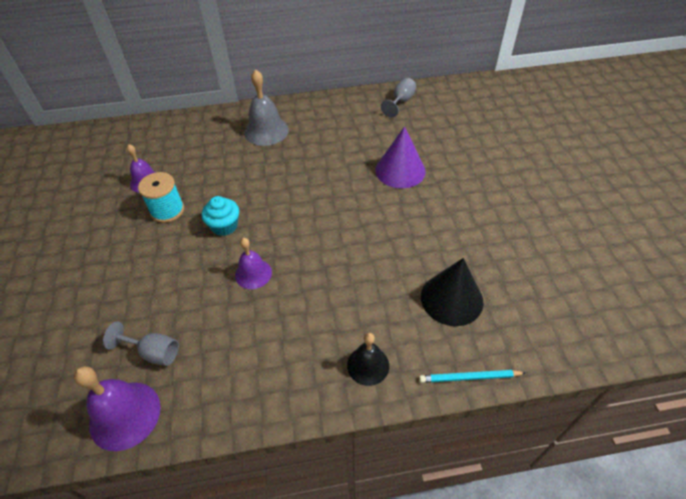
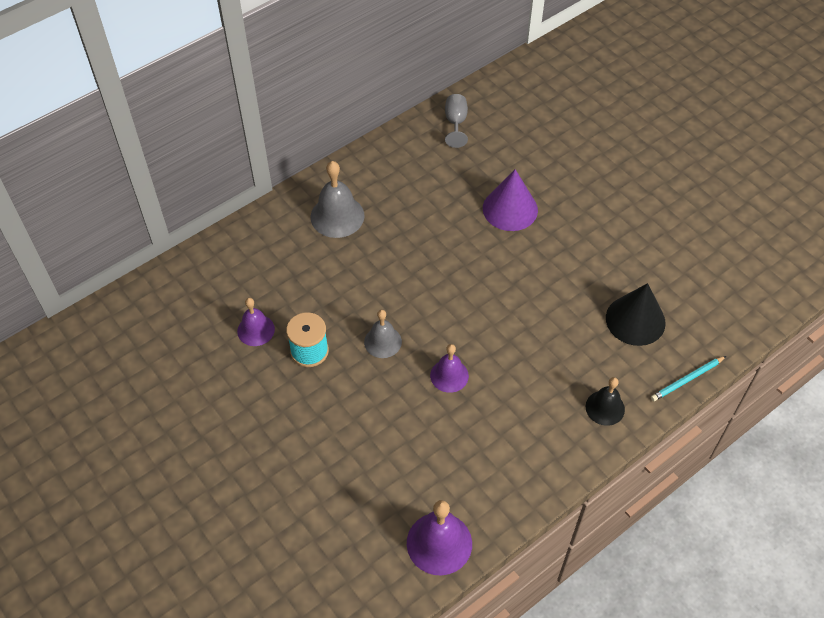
camera: 30 degrees left, 5 degrees up
grey goblet [103,321,179,366] -> none
turquoise cupcake [202,196,239,236] -> grey bell [364,310,402,358]

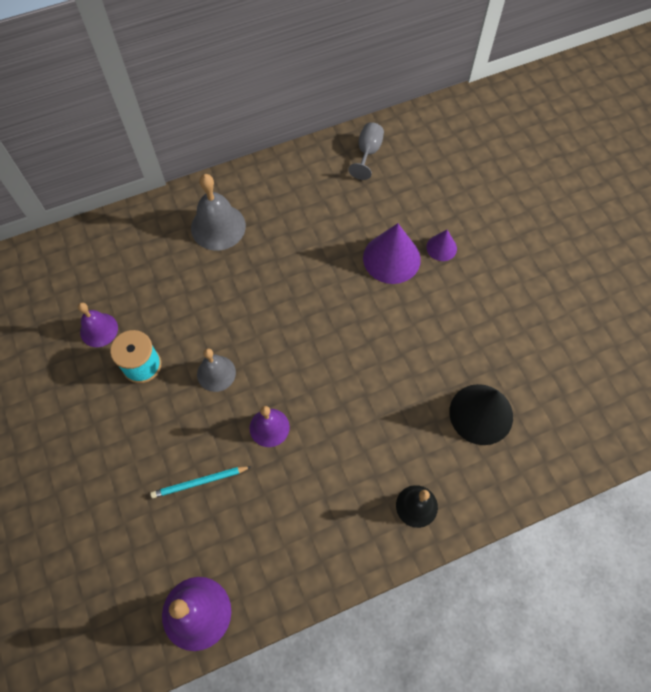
camera: 15 degrees right, 10 degrees up
turquoise pencil [651,356,726,401] -> turquoise pencil moved to [150,466,251,498]
none -> purple cone [426,230,457,261]

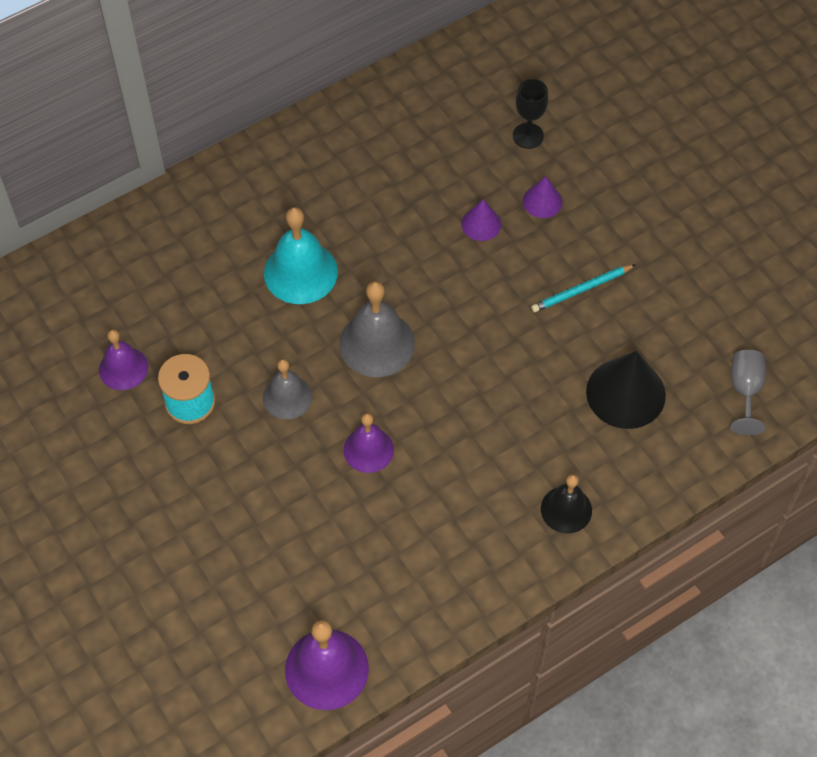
camera: 10 degrees left, 5 degrees down
turquoise pencil [150,466,251,498] -> turquoise pencil moved to [531,264,636,312]
grey bell [191,174,246,251] -> grey bell moved to [339,281,415,377]
grey goblet [349,122,384,180] -> grey goblet moved to [730,350,766,436]
purple cone [363,223,421,284] -> purple cone [461,199,502,241], size x0.54
none -> turquoise bell [264,207,338,304]
none -> black goblet [513,79,548,149]

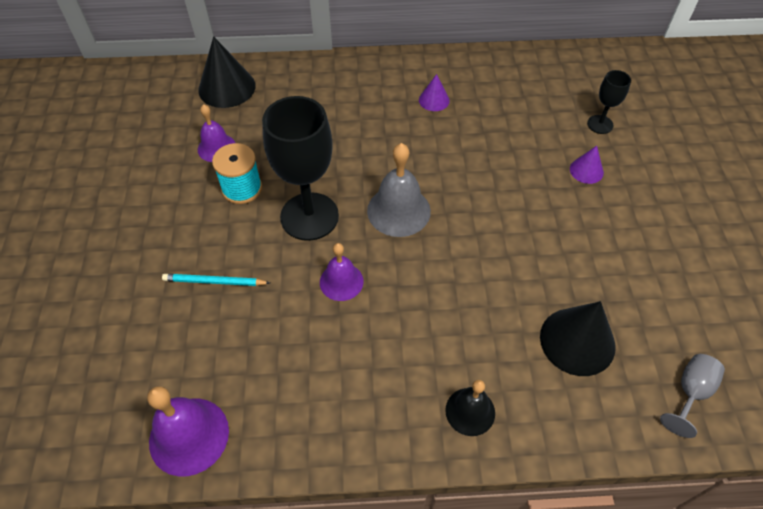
camera: 30 degrees right, 5 degrees down
grey bell [263,359,312,419] -> black goblet [262,96,339,241]
turquoise bell [264,207,338,304] -> none
purple cone [461,199,502,241] -> purple cone moved to [419,74,450,111]
turquoise pencil [531,264,636,312] -> turquoise pencil moved to [162,274,270,286]
none -> black cone [198,36,256,108]

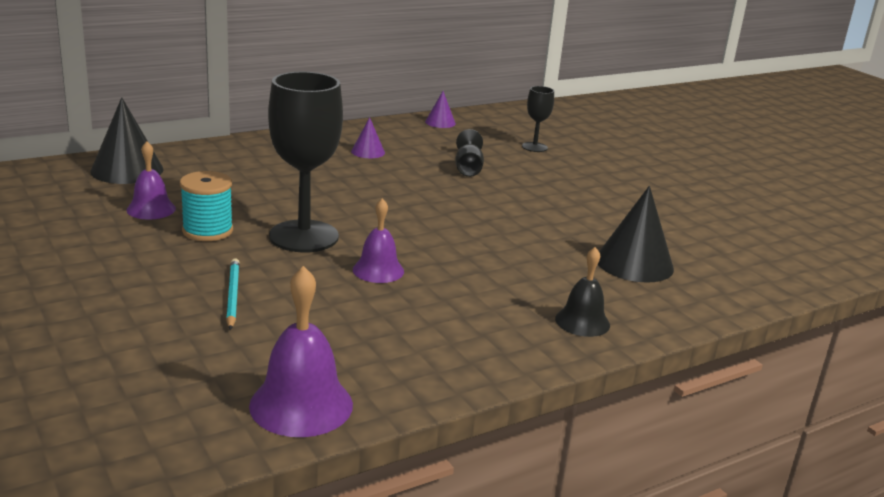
camera: 30 degrees left, 30 degrees down
turquoise pencil [162,274,270,286] -> turquoise pencil turned 105 degrees clockwise [226,258,240,330]
grey bell [367,143,431,237] -> none
purple cone [570,146,604,184] -> purple cone moved to [425,91,456,128]
grey goblet [660,354,725,438] -> none
none -> black goblet [455,129,484,177]

